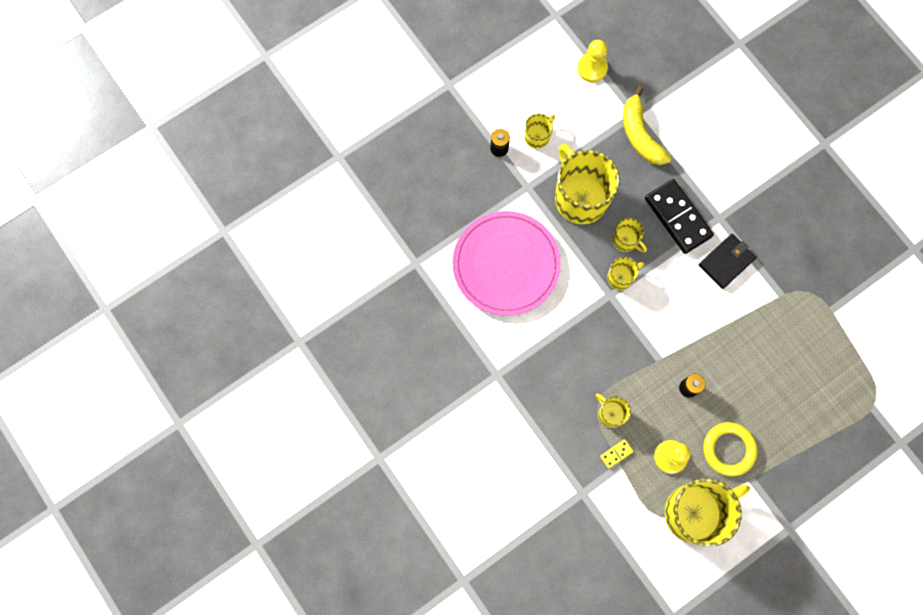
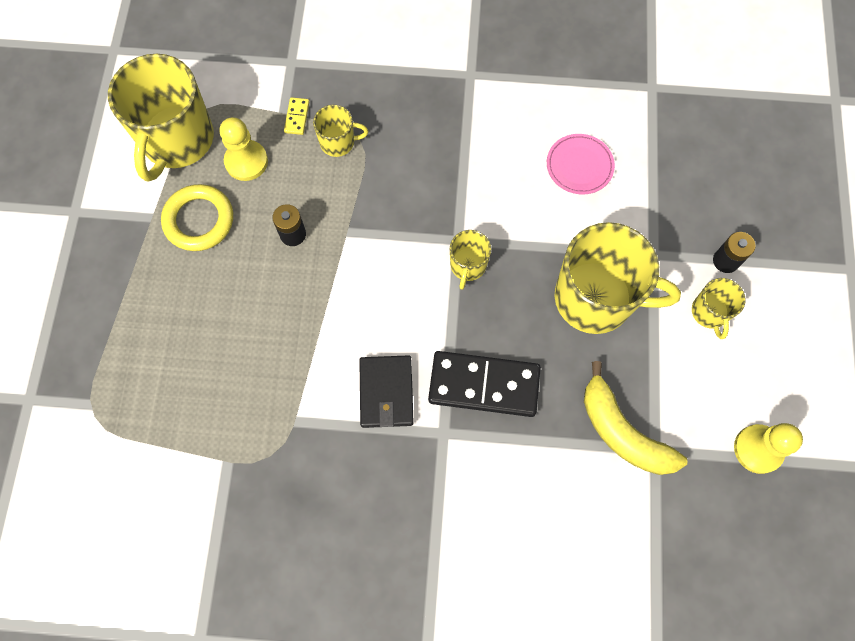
camera: 130 degrees right, 5 degrees down
pink plate [452,211,561,316] -> pink plate [547,134,615,194], size x0.46
yellow mug [613,218,647,252] -> none
yellow banana [623,86,671,165] -> yellow banana turned 150 degrees counterclockwise [584,361,688,475]

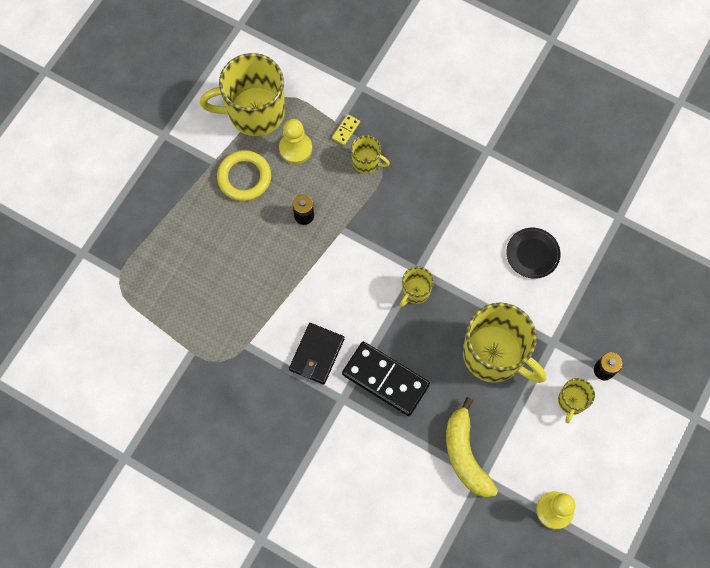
camera: 25 degrees right, 0 degrees up
yellow mug [108,54,214,182] -> yellow mug turned 45 degrees clockwise [200,53,285,136]
pink plate [547,134,615,194] -> black plate [506,228,561,279]

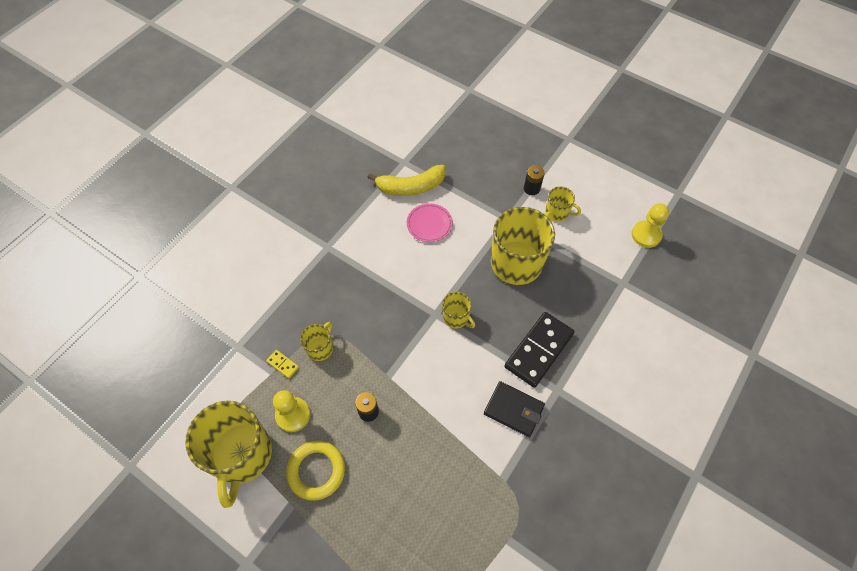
camera: 85 degrees left, 10 degrees down
yellow banana [446,397,498,498] -> yellow banana moved to [367,165,446,196]
black plate [506,228,561,279] -> pink plate [407,203,453,242]

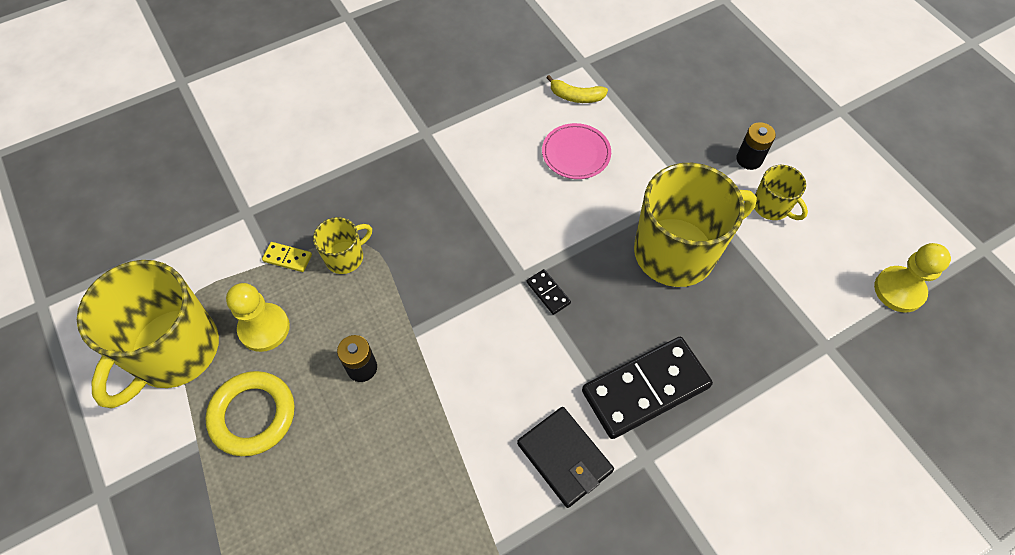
camera: 25 degrees right, 0 degrees up
yellow domino [266,350,299,378] -> yellow domino turned 45 degrees counterclockwise [262,242,312,272]
yellow banana [367,165,446,196] -> yellow banana [547,75,608,103], size x0.54
yellow mug [442,292,475,328] -> black domino [527,269,571,315]

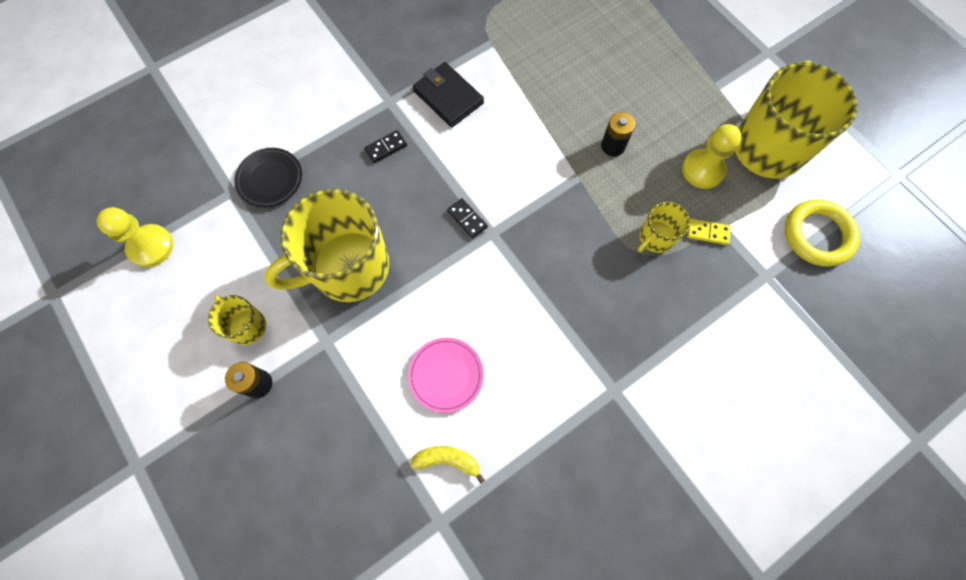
camera: 175 degrees right, 10 degrees up
yellow ring [205,371,294,456] -> yellow ring moved to [785,199,860,267]
black domino [582,337,713,439] -> black domino [364,130,407,163], size x0.41
none -> black plate [234,148,302,207]

